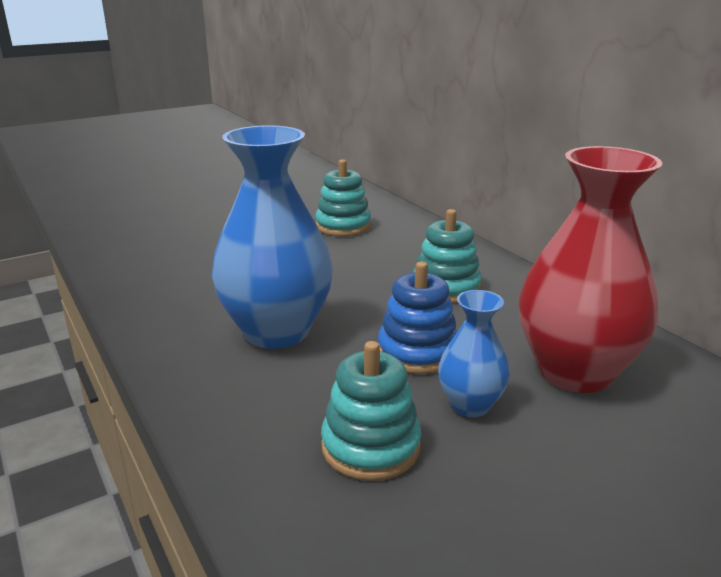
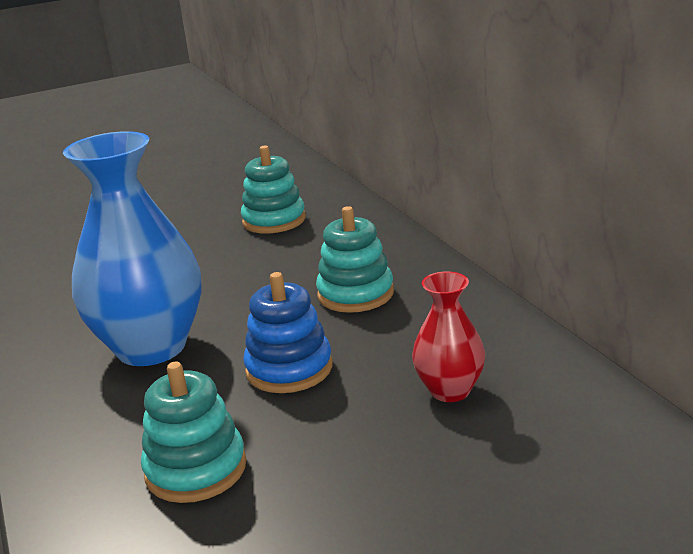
camera: 10 degrees right, 0 degrees up
blue vase [438,290,510,417] -> none
red vase [519,146,662,393] -> red vase [412,271,485,402], size x0.51

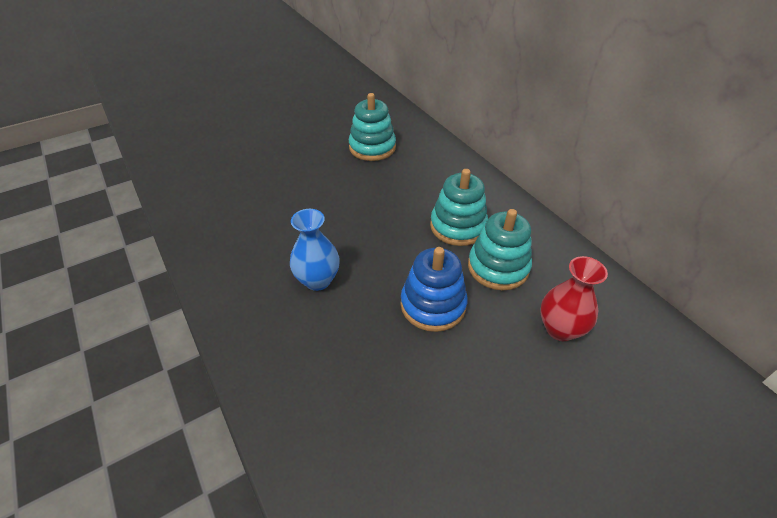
camera: 10 degrees left, 20 degrees up
blue vase [63,131,202,366] -> blue vase [290,209,340,291], size x0.51
turquoise stacking toy [141,362,247,503] -> turquoise stacking toy moved to [468,209,532,290]

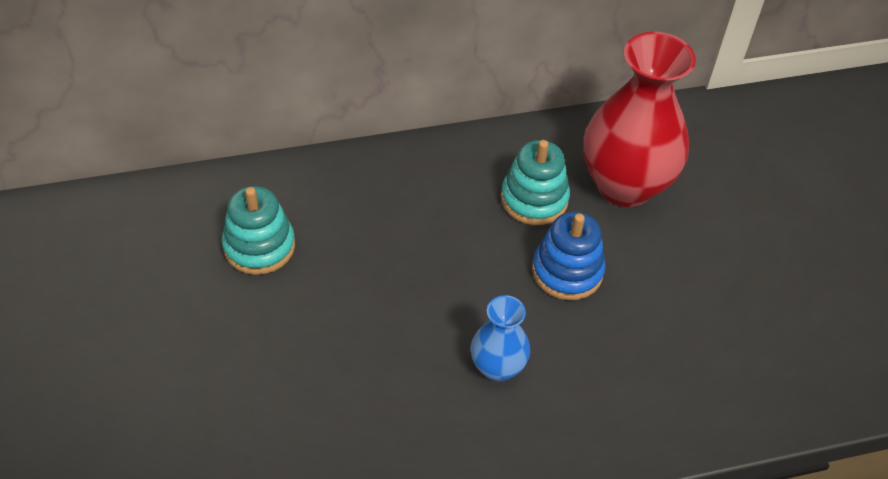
camera: 75 degrees left, 5 degrees up
turquoise stacking toy [430,169,488,246] -> none
red vase [540,256,608,341] -> red vase [583,32,696,207], size x1.98

